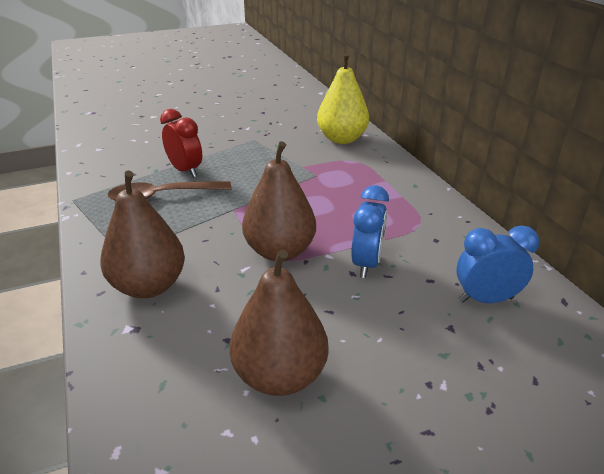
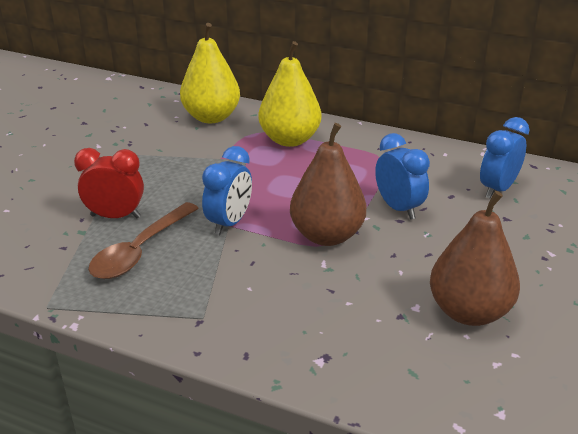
camera: 45 degrees left, 0 degrees up
brown pear [100,171,185,298] -> none
none -> blue clock [202,146,252,236]
none -> yellow pear [259,41,321,147]

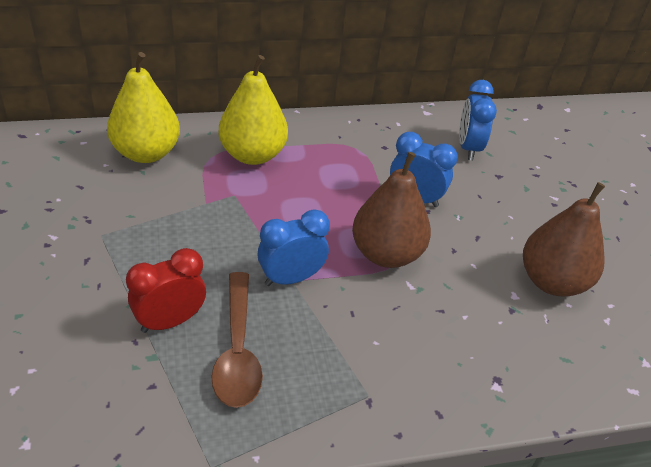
camera: 40 degrees left, 10 degrees up
blue clock [202,146,252,236] -> blue clock turned 105 degrees counterclockwise [258,209,330,286]

